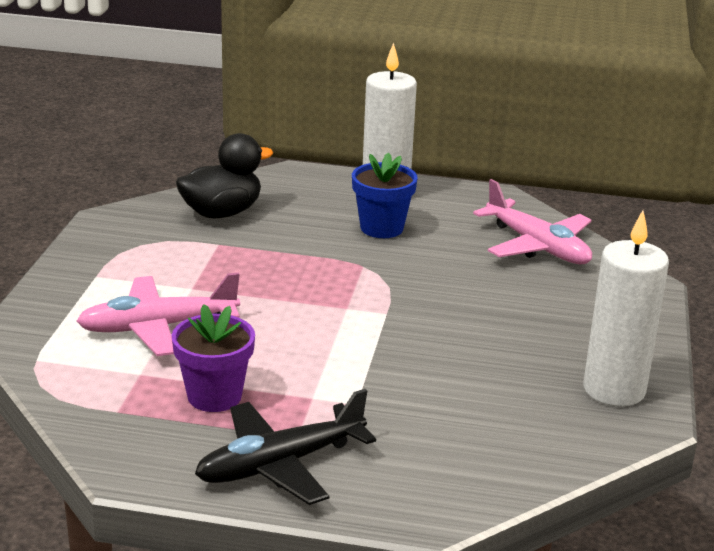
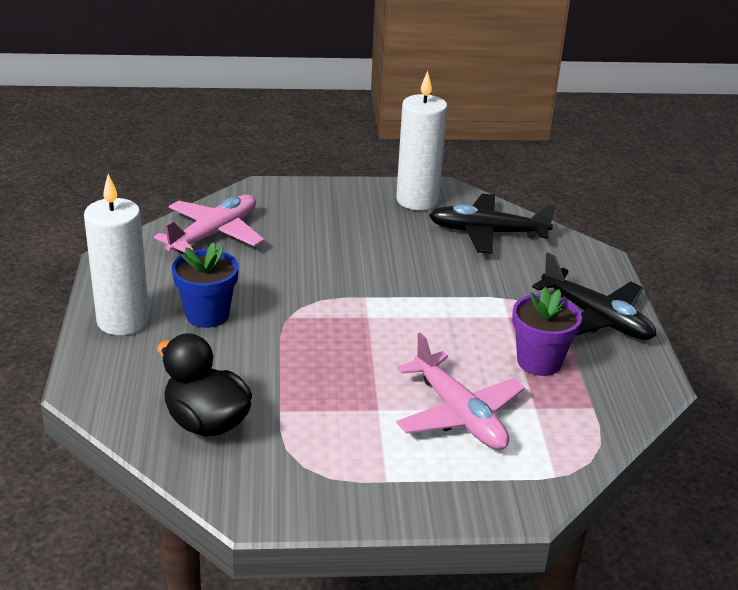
camera: 105 degrees left, 5 degrees up
none -> black plane [429,194,556,254]

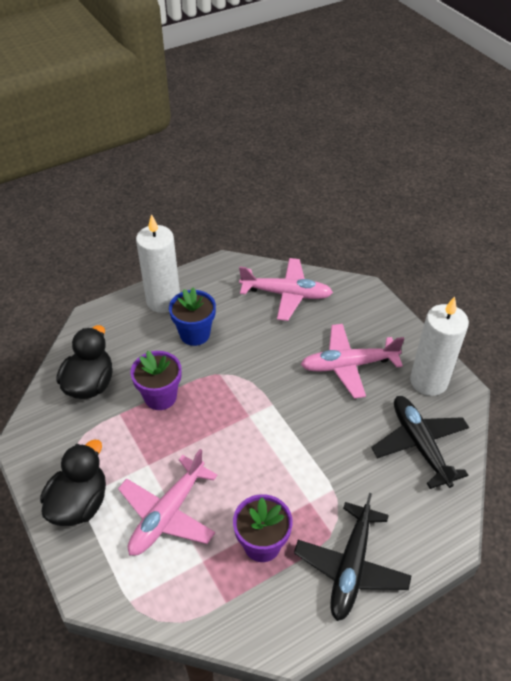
camera: 65 degrees right, 15 degrees up
none -> black duck [40,440,106,526]
none -> purple flower pot [131,351,182,410]
none -> pink plane [301,324,404,398]

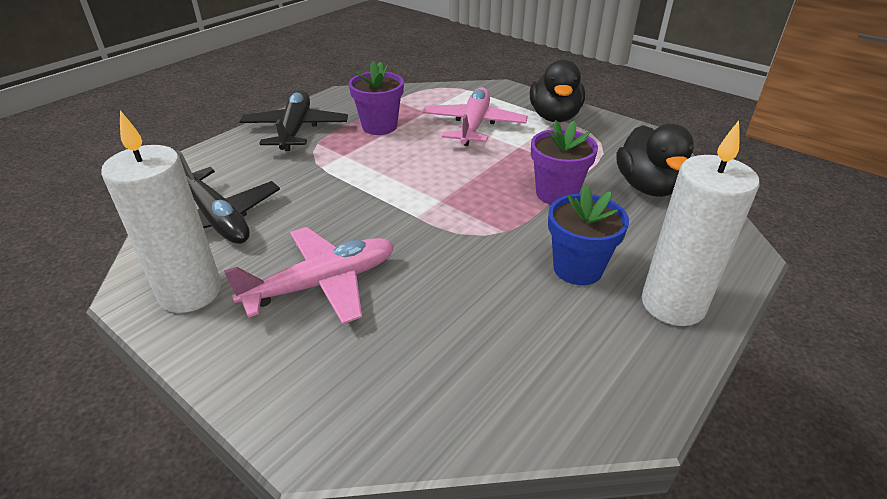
camera: 160 degrees right, 10 degrees down
pink plane [239,258,333,321] -> none

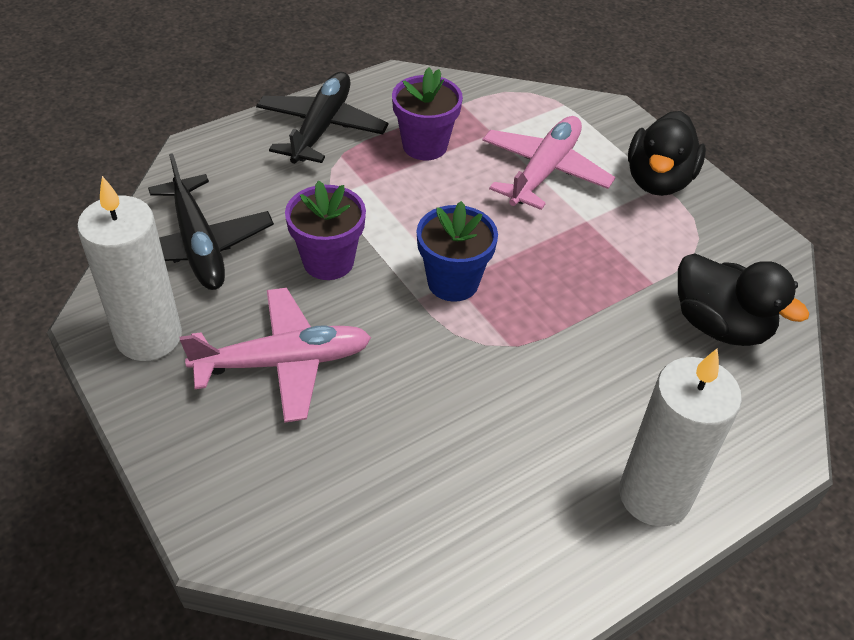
camera: 15 degrees right, 10 degrees up
purple flower pot [531,120,598,205] -> purple flower pot moved to [285,181,366,280]
blue flower pot [548,185,629,285] -> blue flower pot moved to [417,201,498,302]
black duck [617,124,694,197] -> black duck turned 60 degrees counterclockwise [678,253,809,346]

